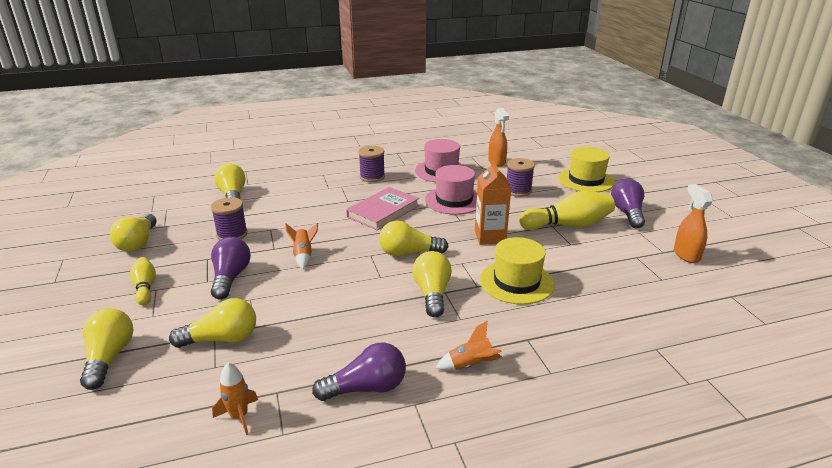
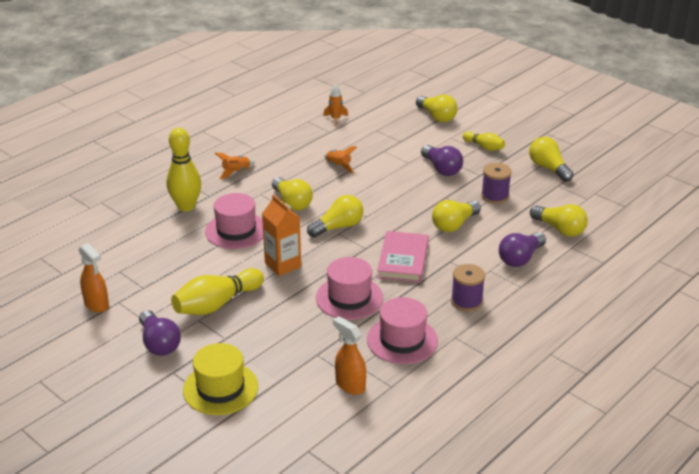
camera: 150 degrees right, 5 degrees up
yellow light bulb [169,298,256,348] -> yellow light bulb moved to [432,200,481,232]
orange rocket [285,223,318,270] -> orange rocket moved to [324,146,357,173]
purple light bulb [312,343,406,401] -> purple light bulb moved to [499,232,546,267]
yellow hat [480,237,555,305] -> pink hat [205,193,263,249]
purple spool [507,158,535,197] -> none
none -> yellow bowling pin [167,128,201,212]

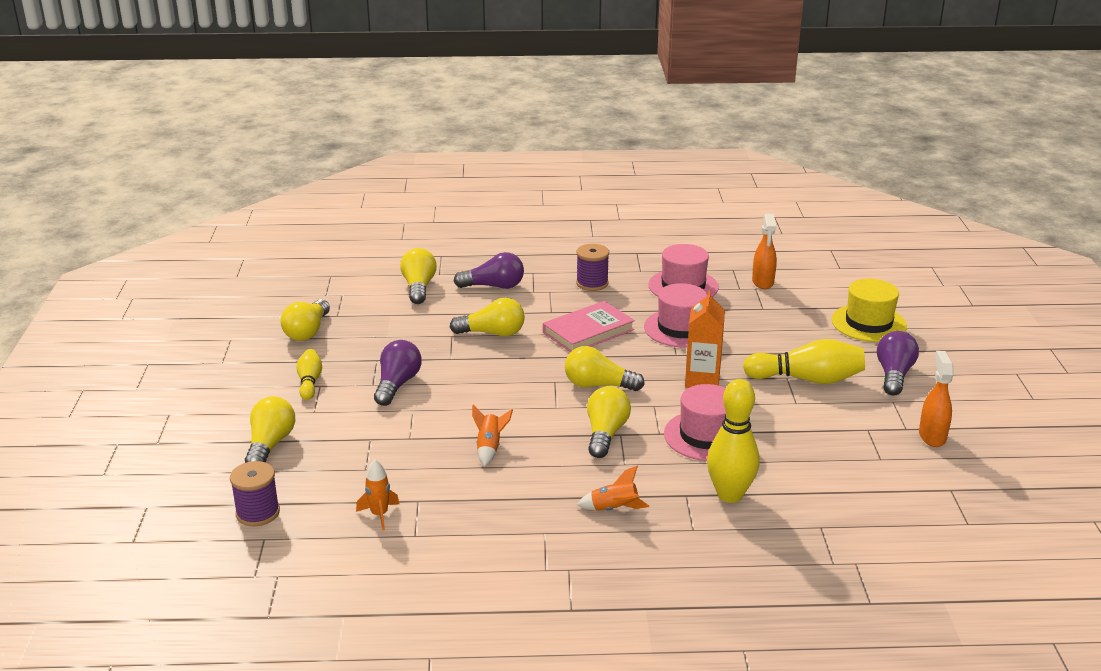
camera: 135 degrees left, 5 degrees down
purple spool [481,163,512,204] -> purple spool moved to [230,461,280,527]

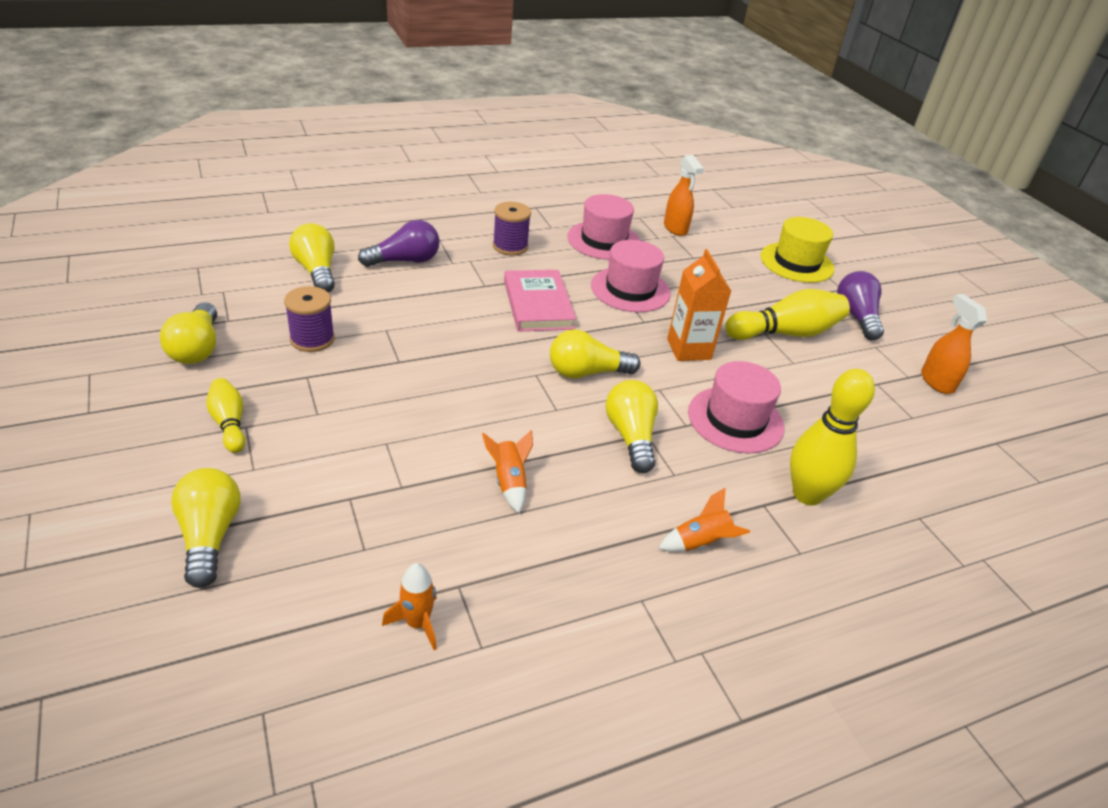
camera: 25 degrees left, 10 degrees up
purple spool [230,461,280,527] -> purple spool moved to [284,286,335,352]
purple light bulb [374,340,422,406] -> none
yellow light bulb [450,298,525,336] -> none
pink book [543,301,635,352] -> pink book turned 45 degrees counterclockwise [504,270,576,332]

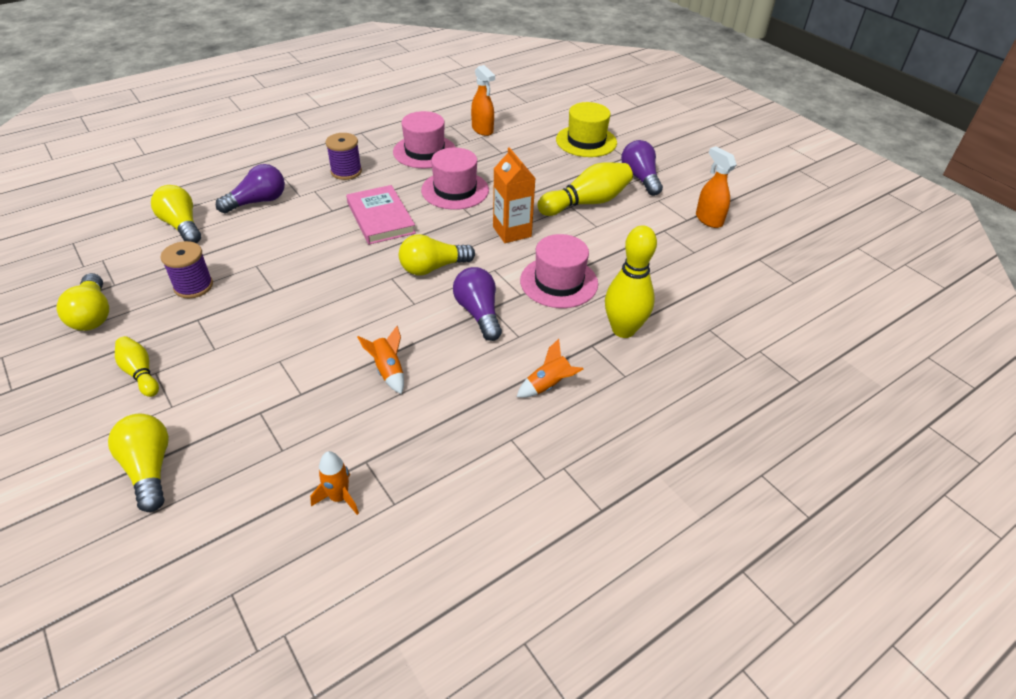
camera: 10 degrees left, 5 degrees up
yellow light bulb [606,380,658,473] -> purple light bulb [453,267,502,341]

